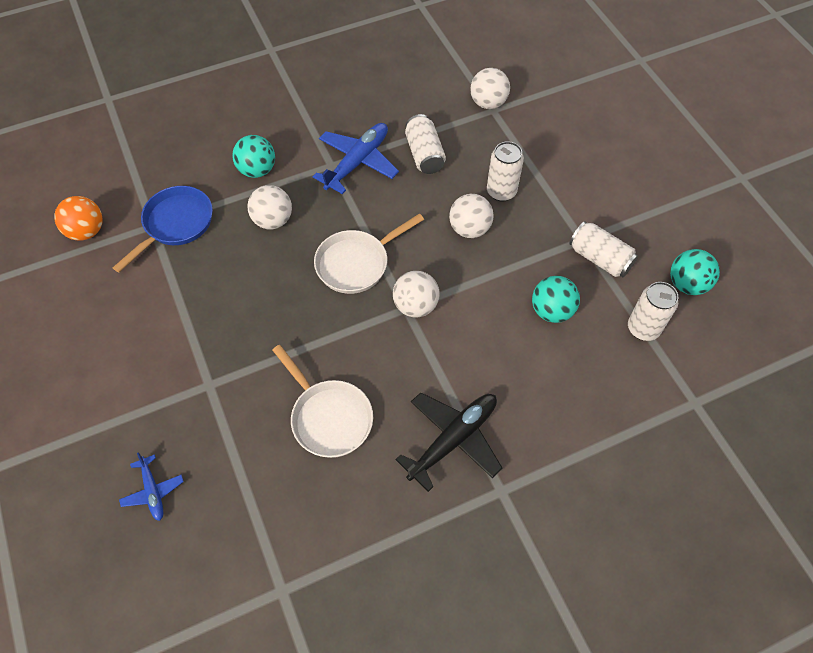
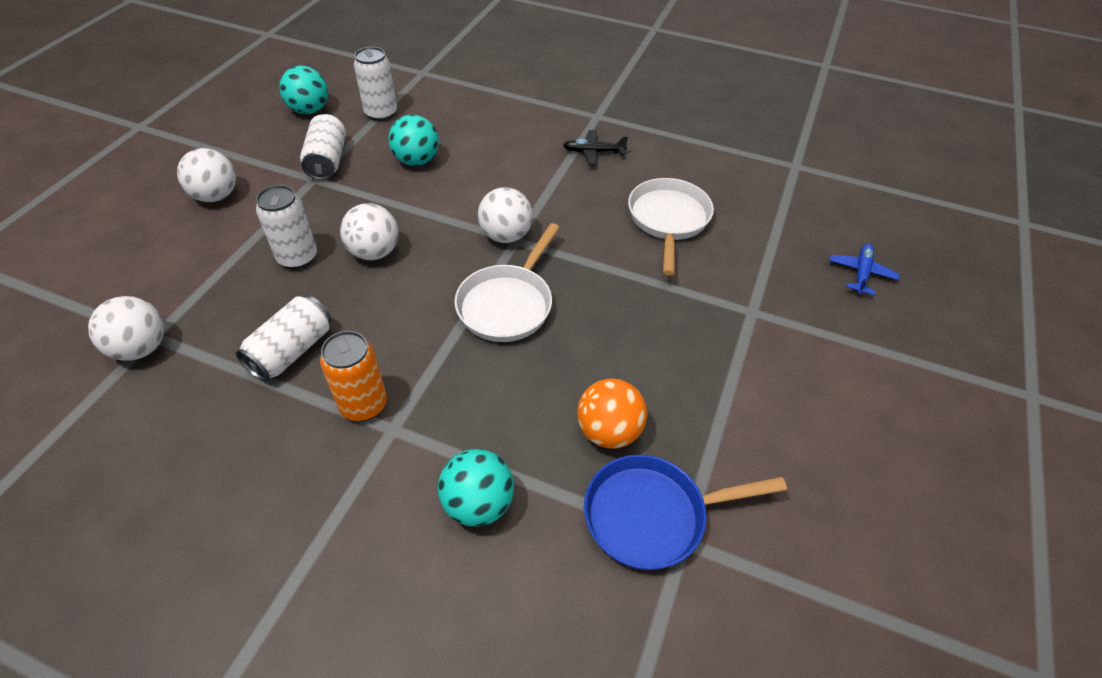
camera: 135 degrees left, 10 degrees down
orange ball [54,196,103,241] -> orange ball moved to [577,378,647,449]
white ball [247,185,292,229] -> white ball moved to [177,148,236,202]
blue plane [313,123,399,194] -> orange can [320,331,387,421]
white pan [314,213,424,294] -> white pan turned 105 degrees clockwise [454,223,560,342]
black plane [395,392,502,492] -> black plane [563,130,628,165], size x0.55

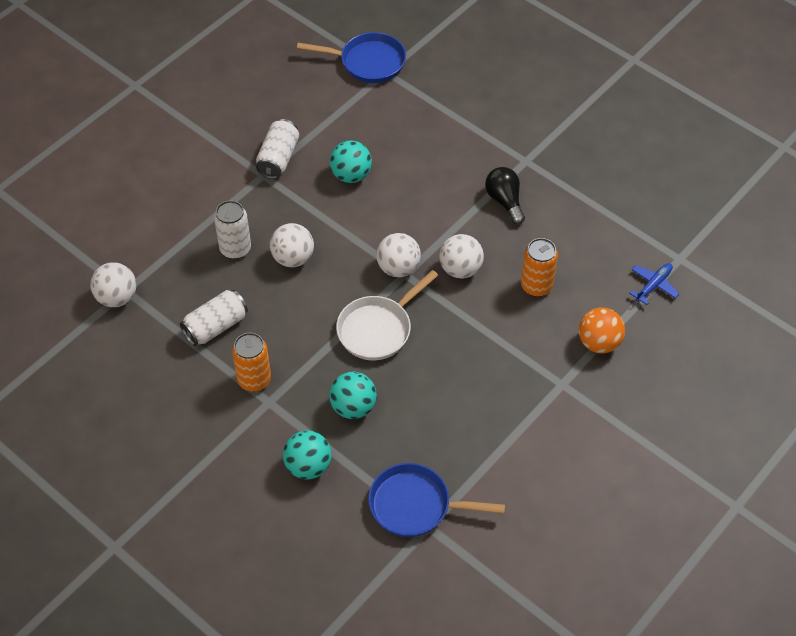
camera: 20 degrees right, 5 degrees up
white ball [177,148,236,202] -> white ball moved to [439,234,484,278]
turquoise ball [279,66,328,114] -> turquoise ball moved to [329,372,377,419]
white can [354,47,397,121] -> none
black plane [563,130,628,165] -> black light bulb [485,167,525,225]
orange ball [577,378,647,449] -> orange ball moved to [579,308,625,353]
white pan [628,178,714,275] -> orange can [521,238,558,297]
blue plane [829,243,900,295] -> blue plane moved to [629,263,679,305]
none -> blue pan [297,32,406,83]

